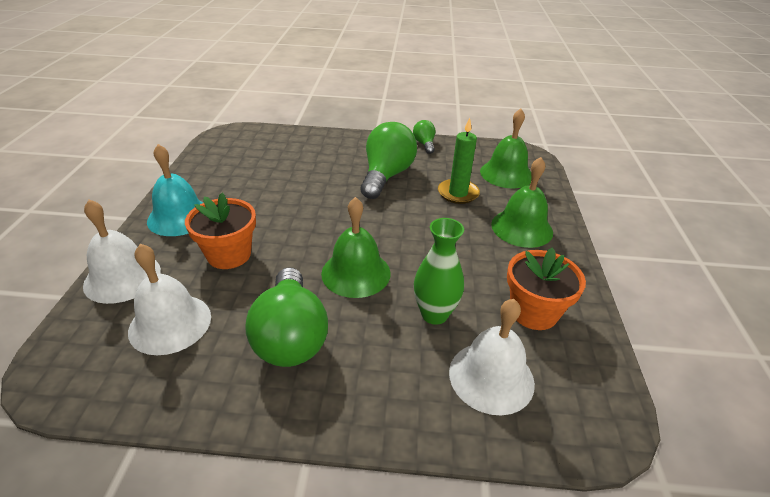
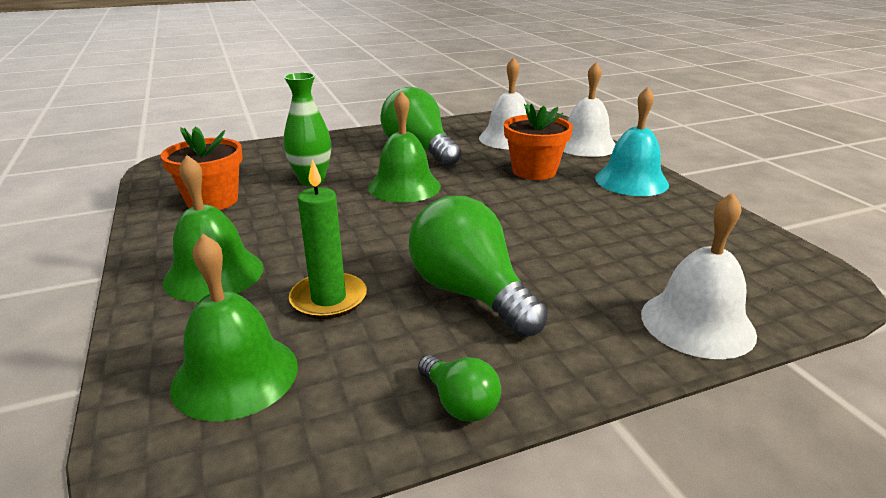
camera: 155 degrees right, 10 degrees down
green light bulb [360,122,417,199] -> green light bulb turned 150 degrees clockwise [409,196,548,337]
white bell [449,299,535,416] -> white bell moved to [641,192,757,359]

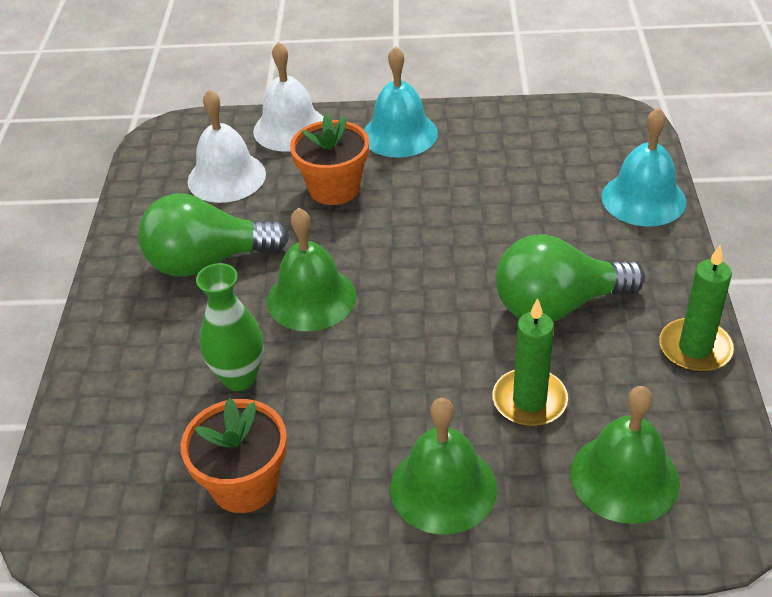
camera: 65 degrees left, 15 degrees up
green light bulb [418,355,501,422] -> green candle [659,245,734,372]
white bell [641,192,757,359] -> turquoise bell [602,107,686,227]

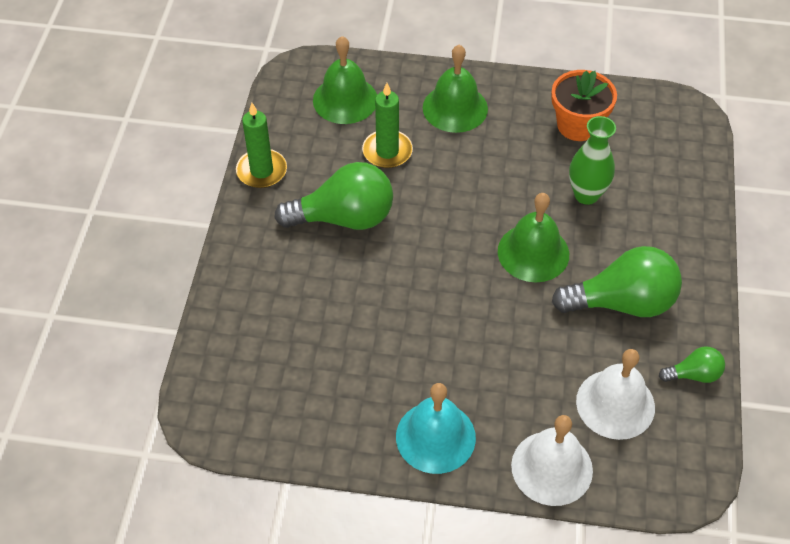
camera: 175 degrees left, 10 degrees up
orange flower pot [290,114,369,205] -> none
turquoise bell [602,107,686,227] -> none
none -> green light bulb [659,346,725,383]

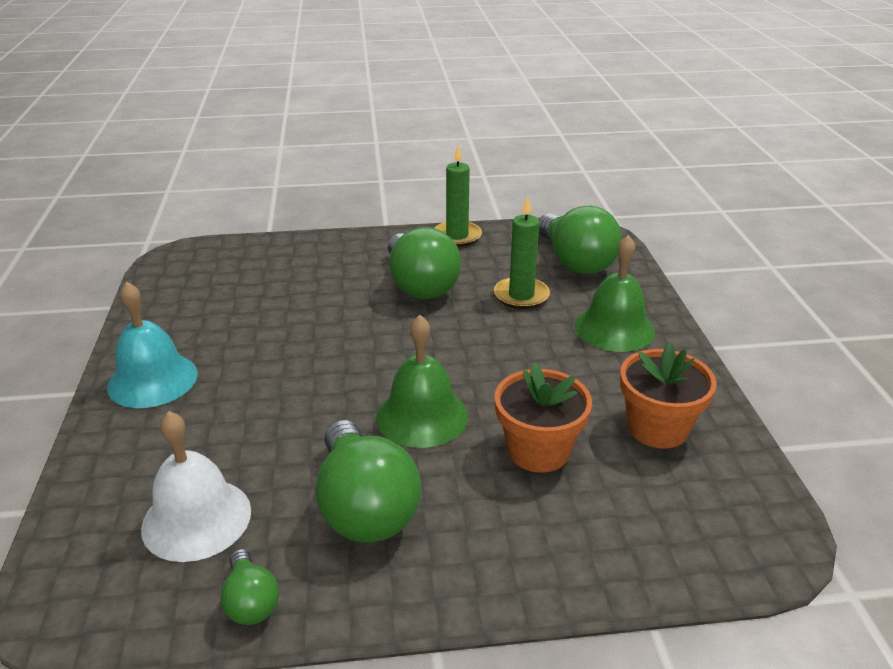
camera: 75 degrees right, 20 degrees down
green bell [313,36,377,124] -> green light bulb [539,205,622,275]
white bell [511,415,593,506] -> none
green vase [569,116,616,205] -> orange flower pot [494,362,592,473]

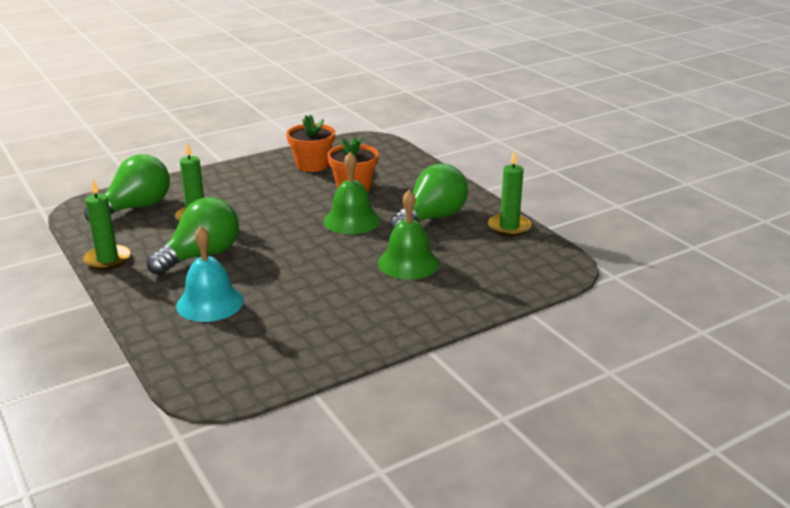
camera: 115 degrees left, 5 degrees down
turquoise bell [107,282,198,408] -> turquoise bell moved to [176,226,244,322]
white bell [141,411,251,562] -> none
green light bulb [220,549,279,625] -> green candle [488,151,531,236]
green bell [575,235,655,352] -> green bell moved to [378,190,439,279]

